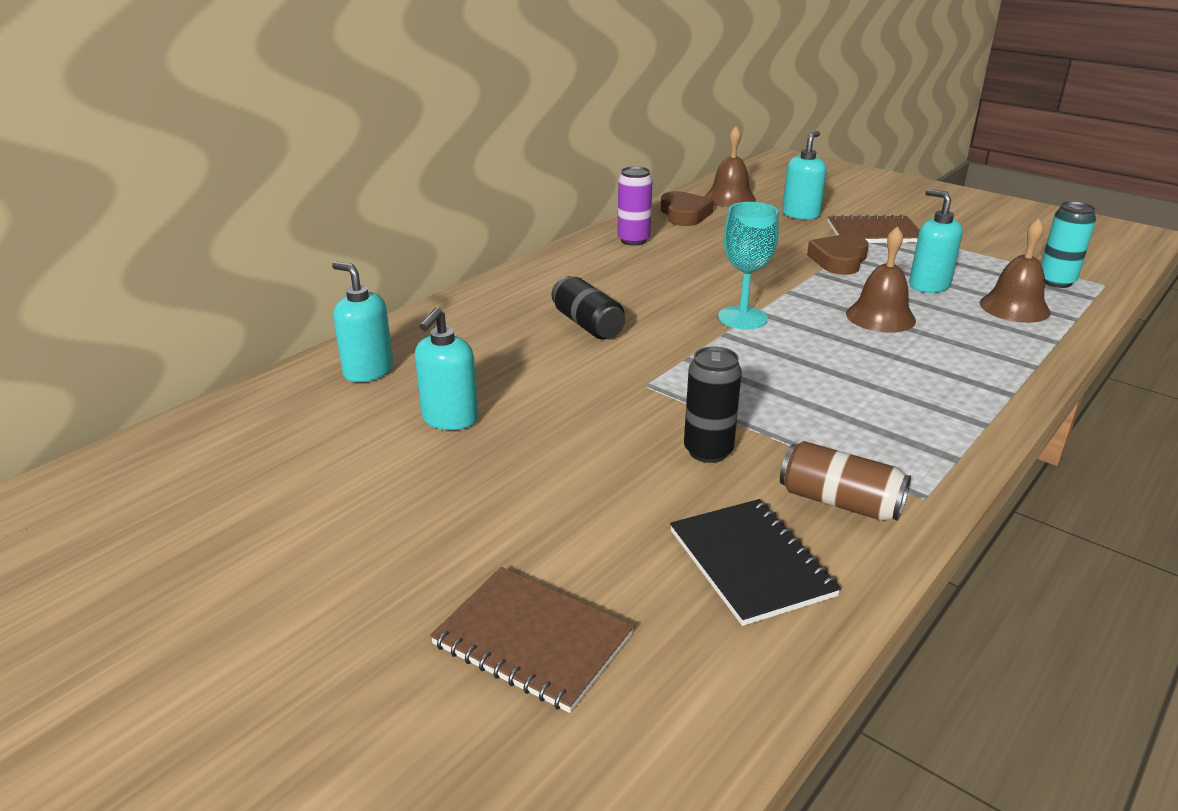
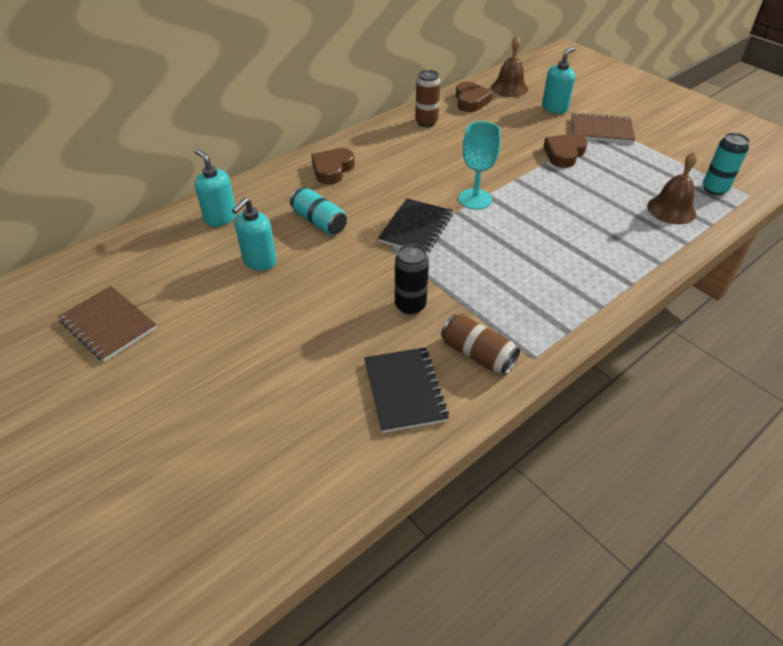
camera: 10 degrees right, 15 degrees up
brown notebook [430,567,634,713] -> brown notebook moved to [58,286,157,362]
black can [552,276,625,340] -> none
purple can [617,166,652,246] -> brown can [415,70,441,127]
brown bell [846,226,916,333] -> none
turquoise soap dispenser [909,189,962,293] -> none
none -> turquoise can [290,187,347,235]
none -> brown heart [311,148,355,185]
none -> black notebook [378,198,453,253]

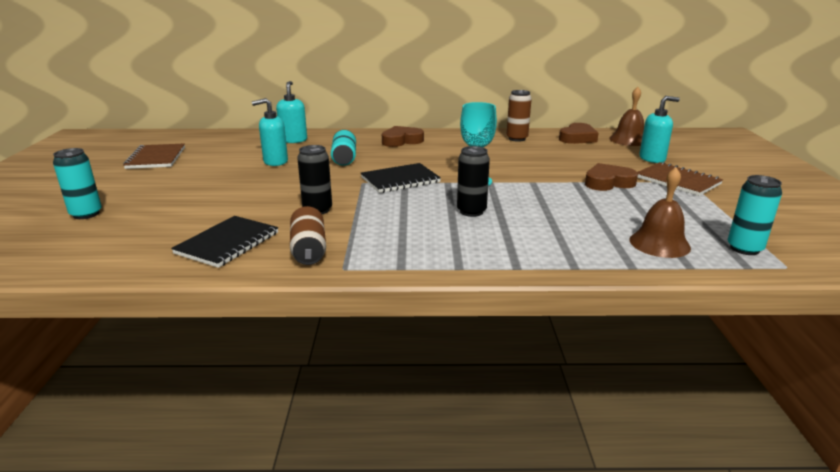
camera: 40 degrees right, 20 degrees down
none -> turquoise can [53,148,102,219]
none -> black can [457,146,490,217]

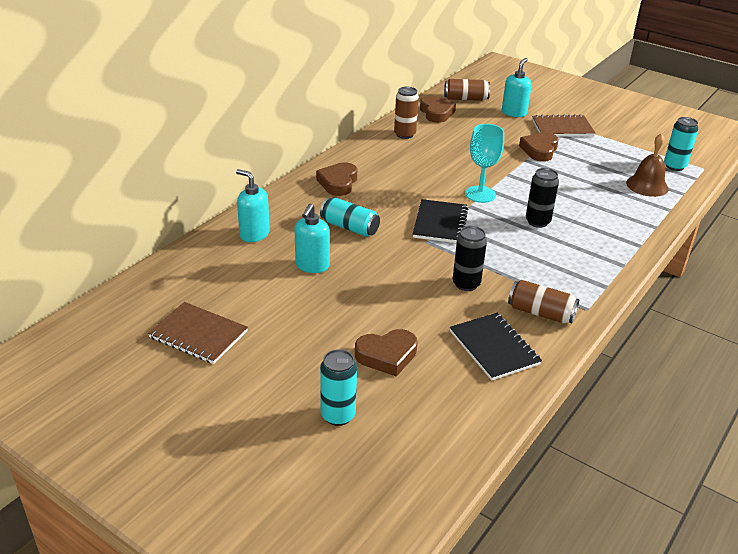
camera: 55 degrees left, 10 degrees up
brown bell [609,87,644,146] -> brown can [444,79,490,101]
none -> brown heart [355,329,418,377]

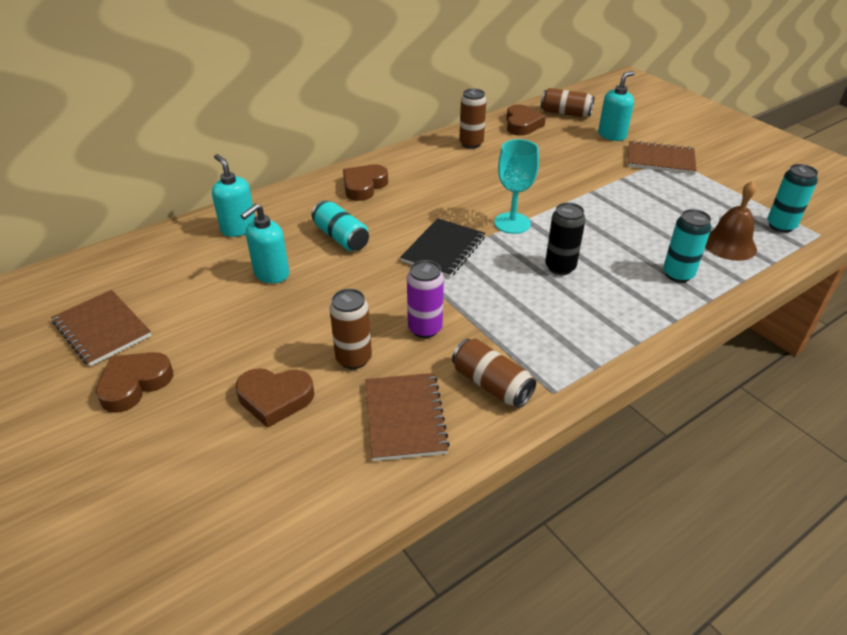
camera: 20 degrees right, 5 degrees up
turquoise can [320,349,357,426] -> turquoise can moved to [663,209,711,282]
black notebook [450,313,542,380] -> brown notebook [365,373,450,461]
black can [453,226,487,291] -> purple can [407,260,444,338]
brown heart [519,132,558,162] -> brown heart moved to [95,352,173,413]
none -> brown can [329,289,372,369]

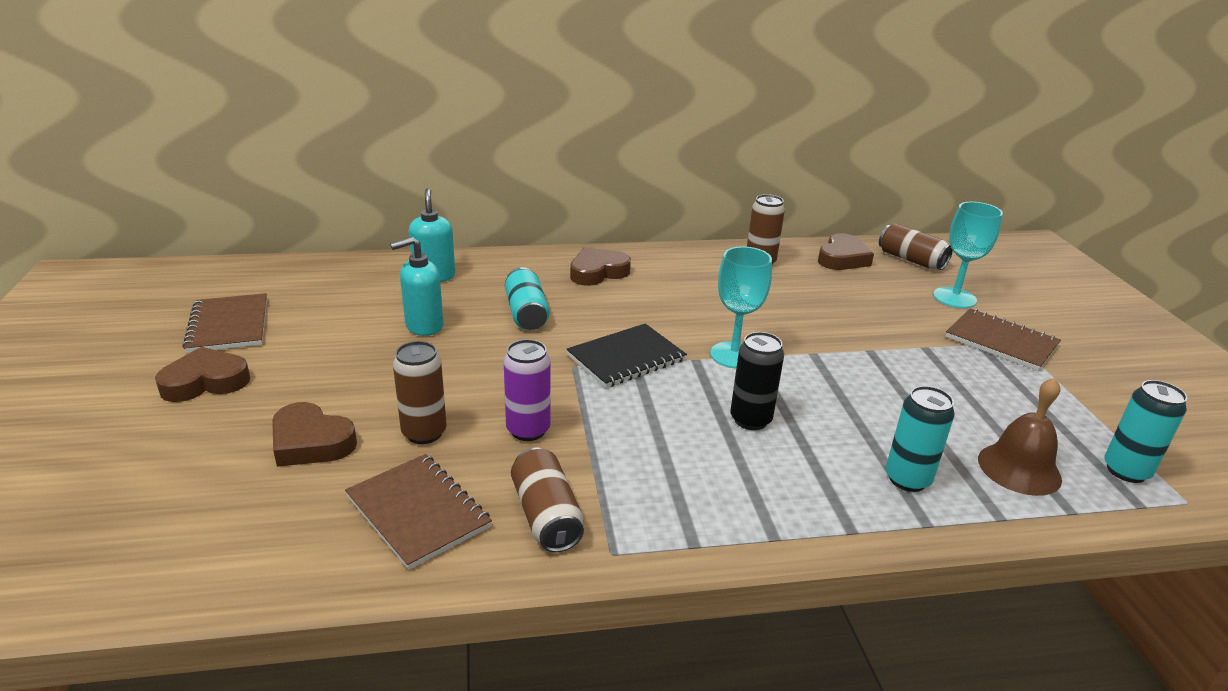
camera: 25 degrees right, 10 degrees down
brown notebook [365,373,450,461] -> brown notebook turned 60 degrees counterclockwise [345,454,492,570]
turquoise soap dispenser [598,71,635,141] -> turquoise goblet [933,202,1003,308]

